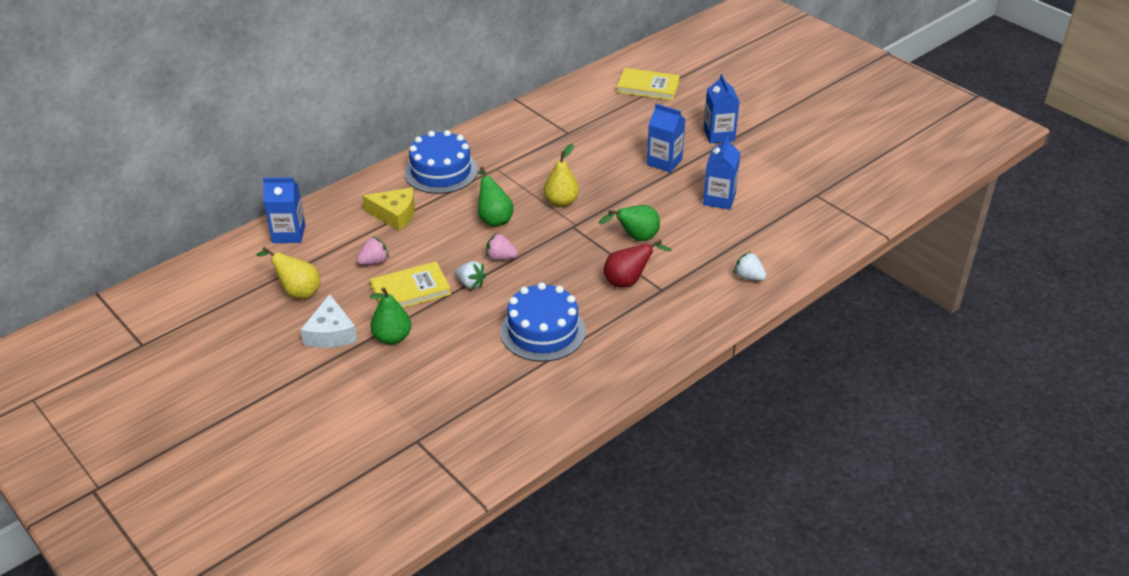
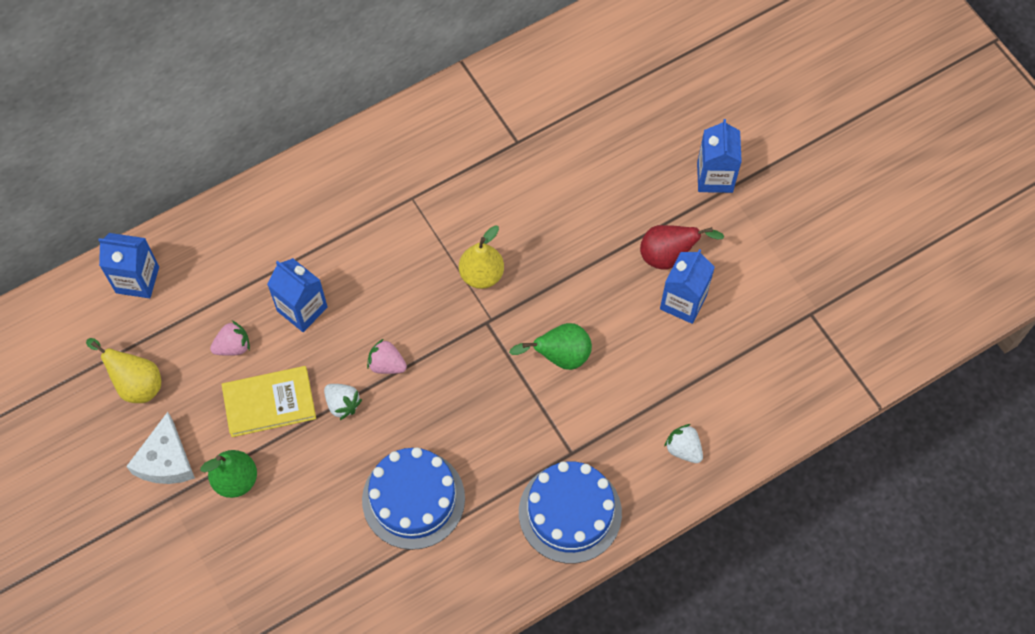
camera: 10 degrees right, 25 degrees up
yellow cheese [362,187,415,231] -> none
blue cake [404,130,478,194] -> blue cake moved to [519,461,622,563]
green pear [478,167,514,227] -> none
red pear [604,240,672,287] -> red pear moved to [640,225,724,270]
yellow book [617,68,680,100] -> none
blue carton [647,104,685,173] -> blue carton moved to [267,258,327,332]

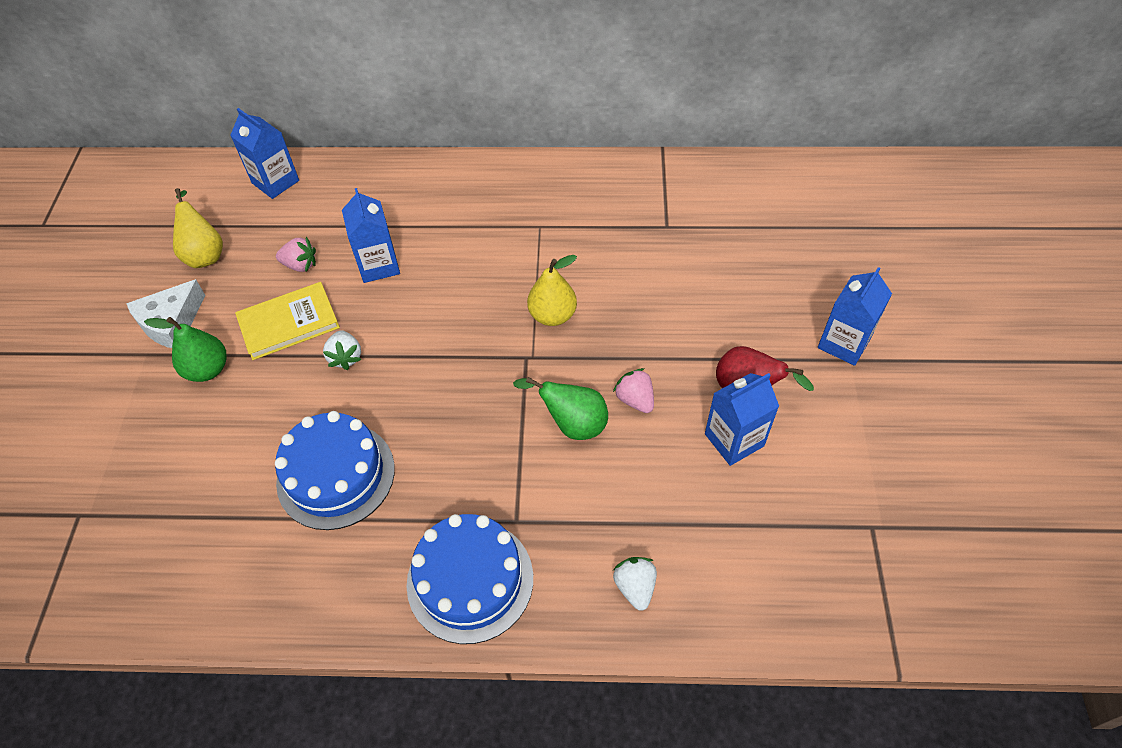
camera: 35 degrees right, 10 degrees down
yellow book [221,366,316,437] -> yellow book turned 45 degrees counterclockwise [235,282,340,360]
pink strawberry [367,339,407,374] -> pink strawberry moved to [613,368,654,413]

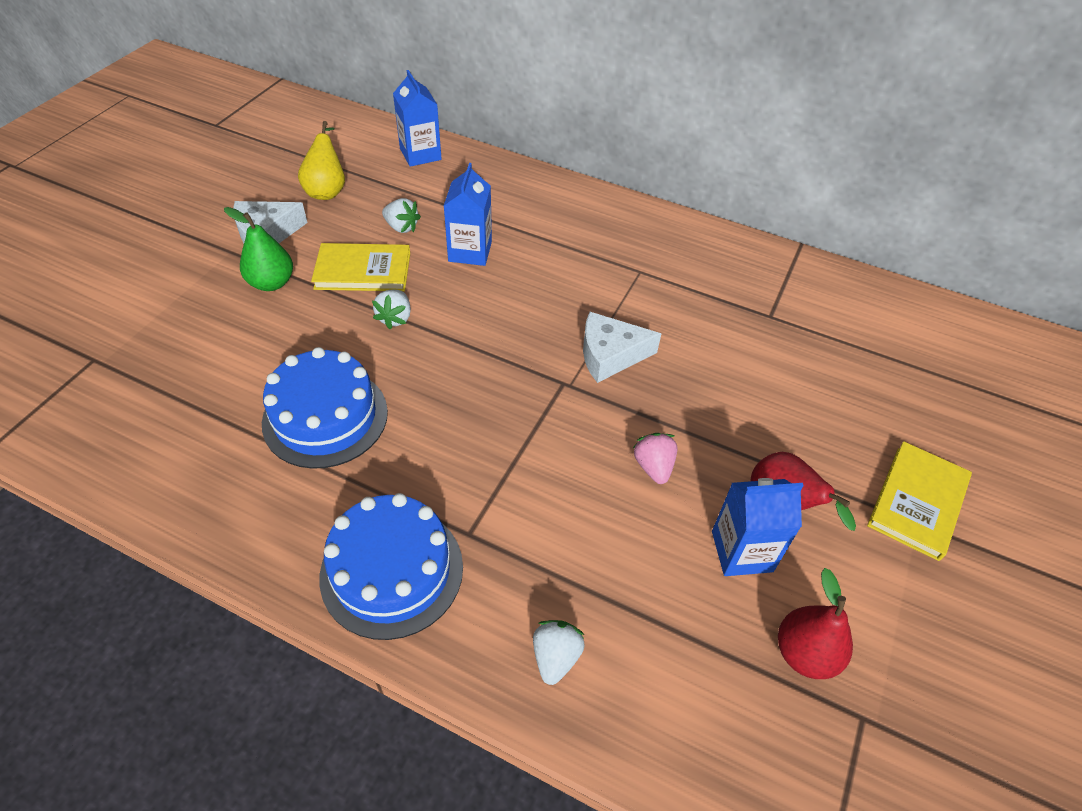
camera: 20 degrees right, 5 degrees down
pink strawberry [276,237,316,272] -> white strawberry [382,198,421,233]
green pear [513,377,608,440] -> none
yellow pear [527,255,577,326] -> white cheese [583,312,662,383]
blue carton [818,267,892,366] -> yellow book [867,441,972,561]
none -> red pear [778,568,853,679]

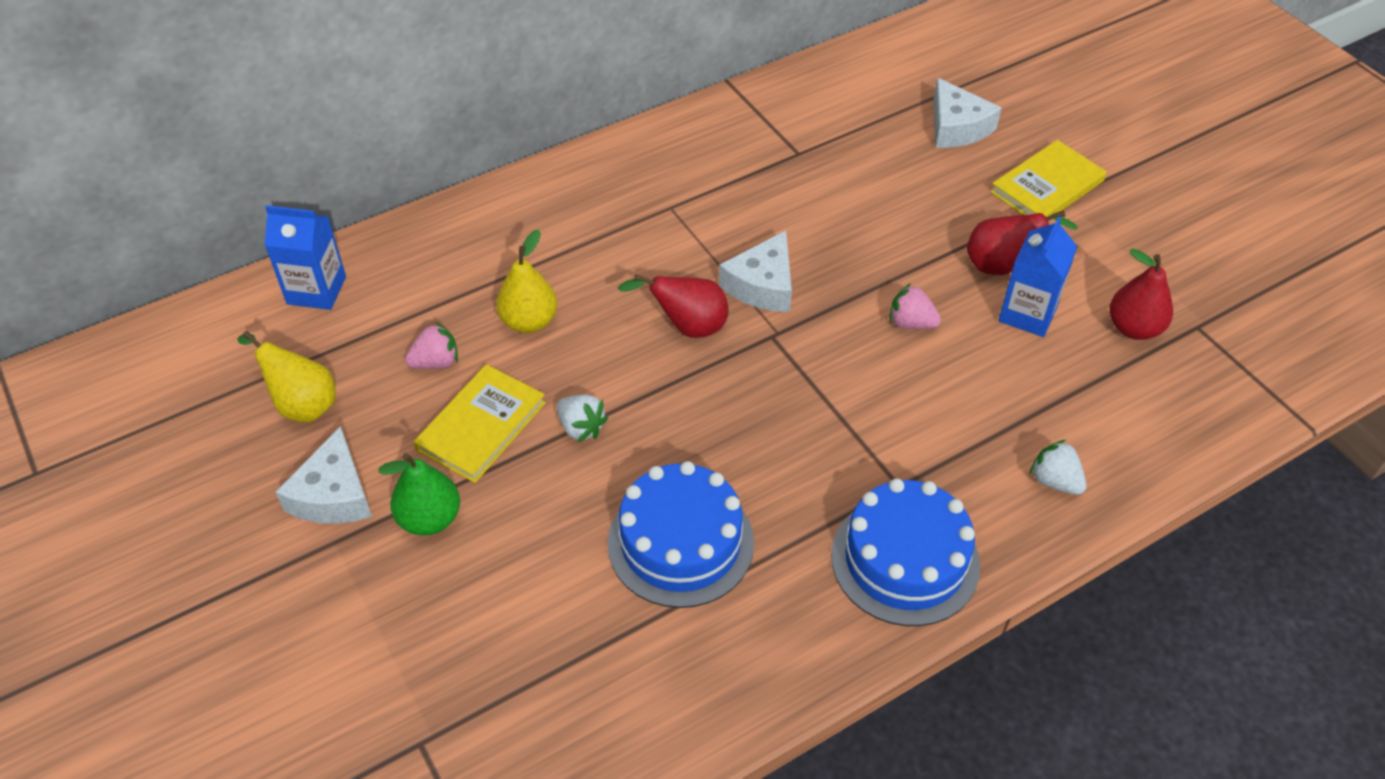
camera: 55 degrees left, 0 degrees up
white strawberry [382,198,421,233] -> pink strawberry [405,322,458,369]
blue carton [444,163,492,266] -> yellow pear [496,230,557,333]
yellow book [867,441,972,561] -> yellow book turned 75 degrees clockwise [990,140,1107,217]
none -> red pear [618,274,728,338]
none -> white cheese [933,78,1002,148]

